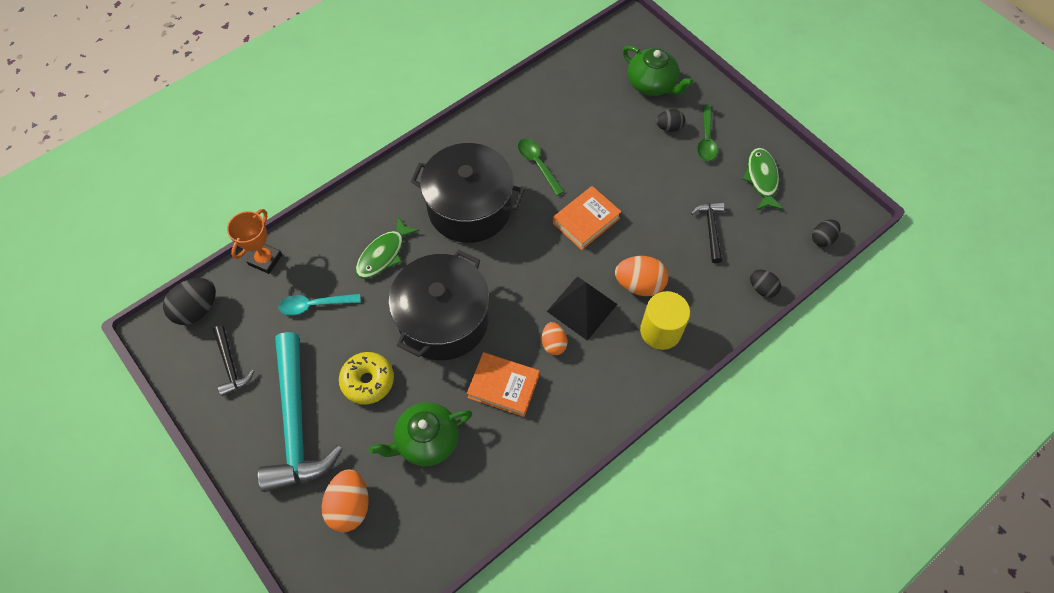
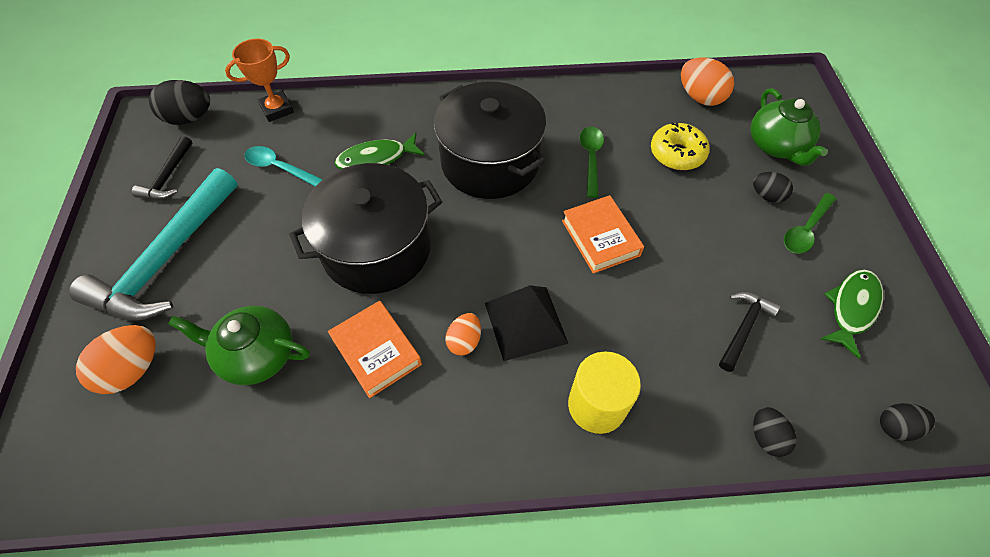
camera: 35 degrees right, 5 degrees down
yellow donut [339,352,394,405] -> yellow donut moved to [651,123,710,170]
orange book [553,186,621,250] -> orange book turned 75 degrees clockwise [562,195,644,274]
orange egg [615,256,668,296] -> orange egg moved to [681,58,734,106]

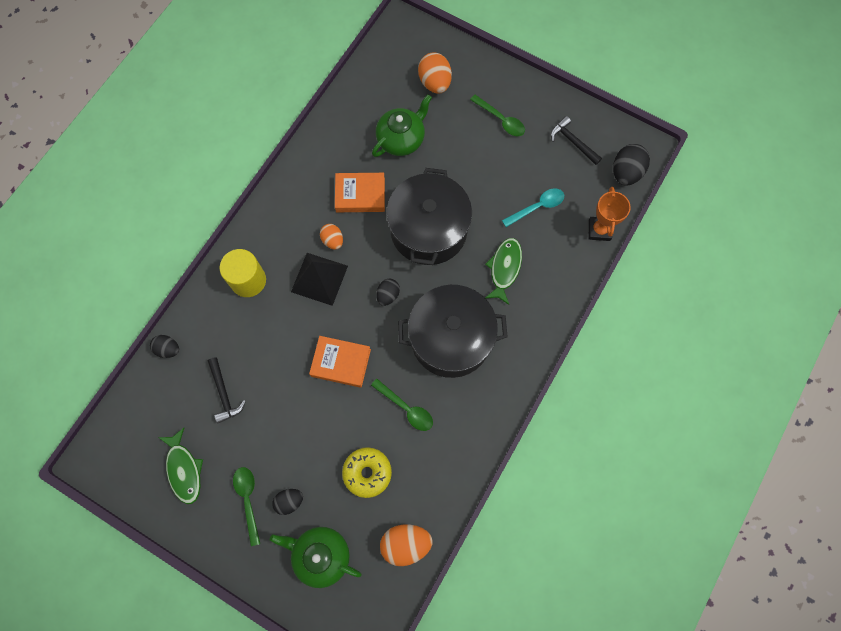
camera: 125 degrees right, 15 degrees up
turquoise hammer [69,168,238,320] -> green spoon [470,95,525,136]
black egg [880,403,935,441] -> black egg moved to [376,279,400,306]

